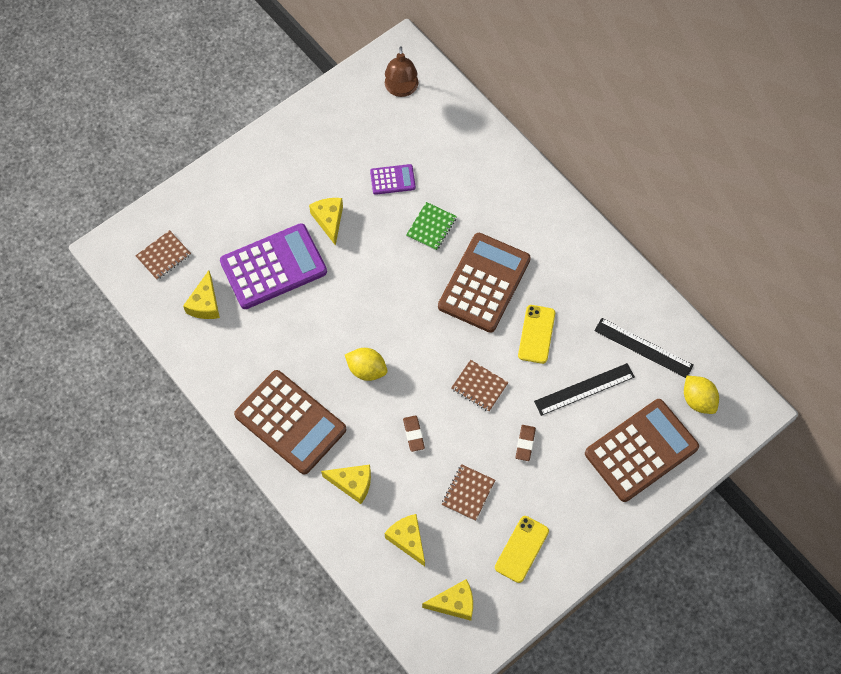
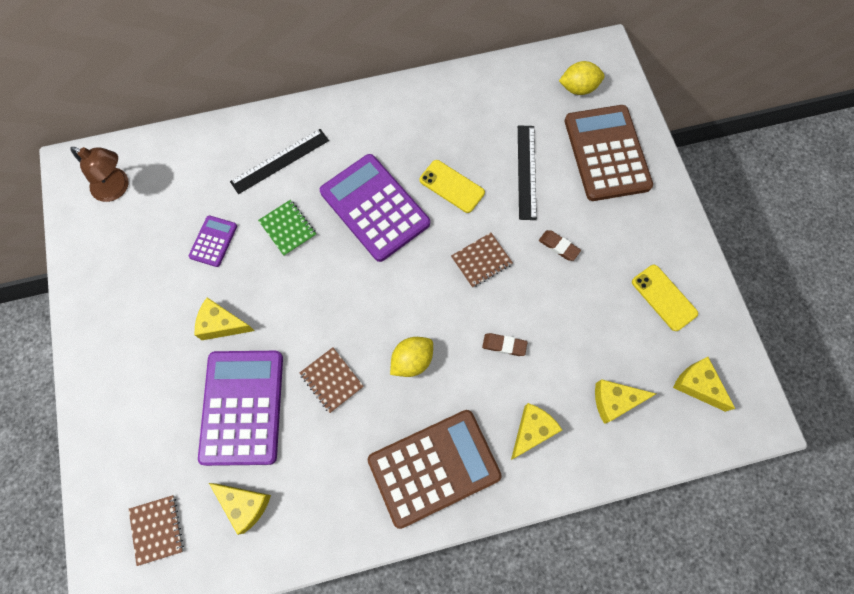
camera: 65 degrees left, 5 degrees up
yellow cheese [422,579,473,621] -> yellow cheese turned 60 degrees counterclockwise [673,357,735,412]
brown calculator [438,233,531,333] -> purple calculator [320,154,430,262]
brown notebook [441,464,495,521] -> brown notebook moved to [300,347,364,413]
black ruler [594,318,694,378] -> black ruler moved to [230,129,329,194]

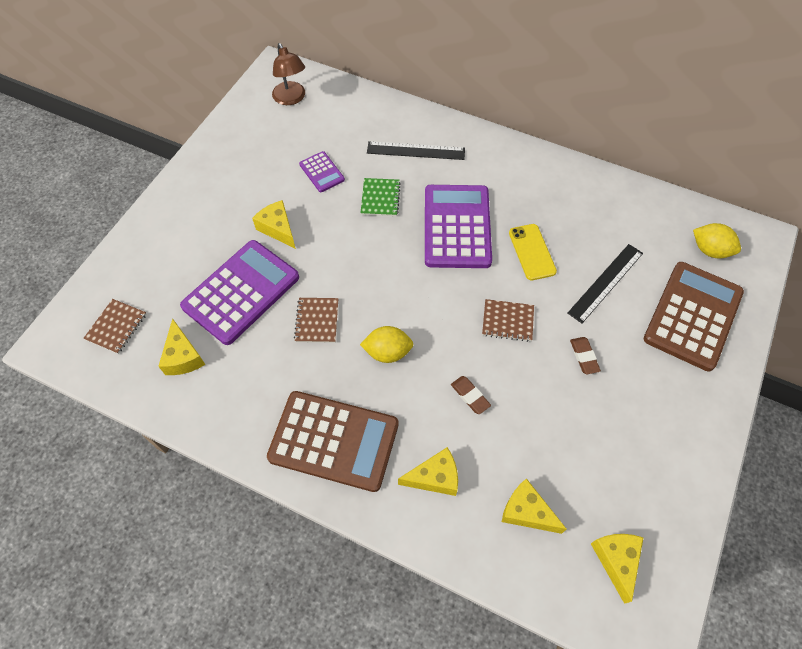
camera: 40 degrees right, 10 degrees down
purple calculator [189,215,237,267] -> purple calculator turned 90 degrees clockwise [299,151,345,192]
yellow phone [632,265,698,331] -> none

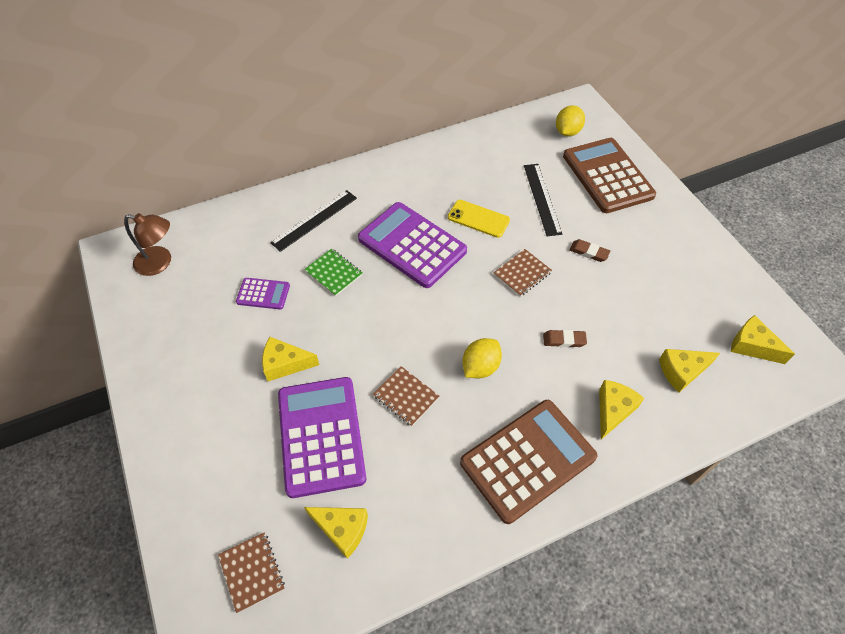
camera: 50 degrees left, 5 degrees down
yellow lemon [693,223,741,258] -> yellow lemon turned 45 degrees counterclockwise [556,105,585,137]

